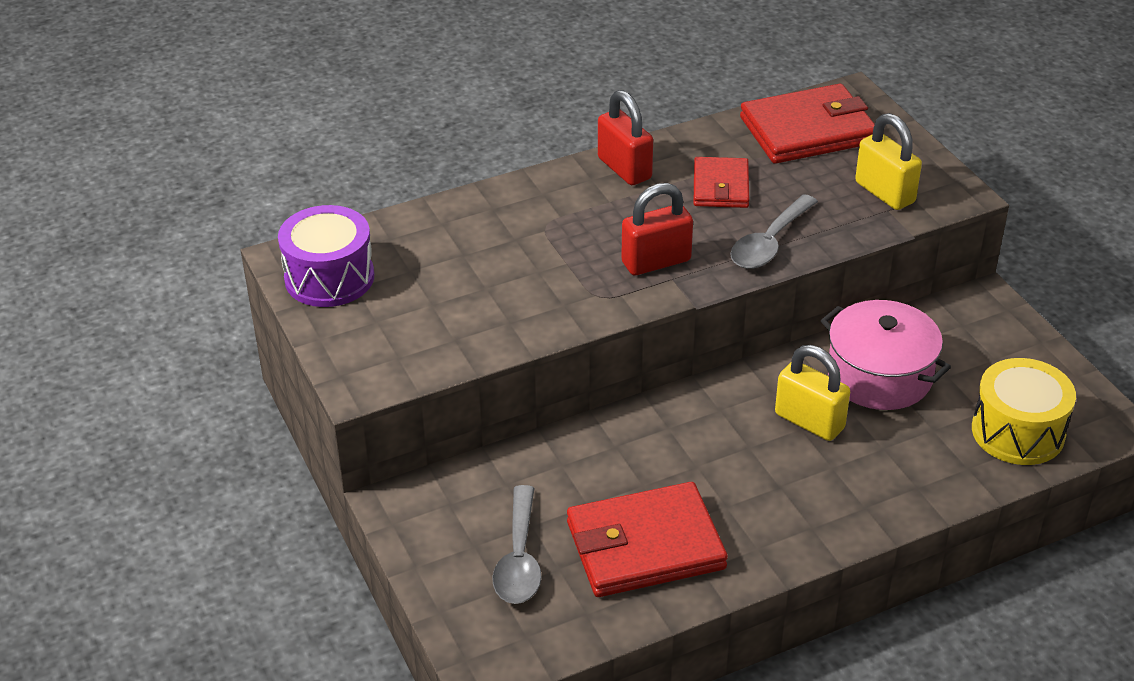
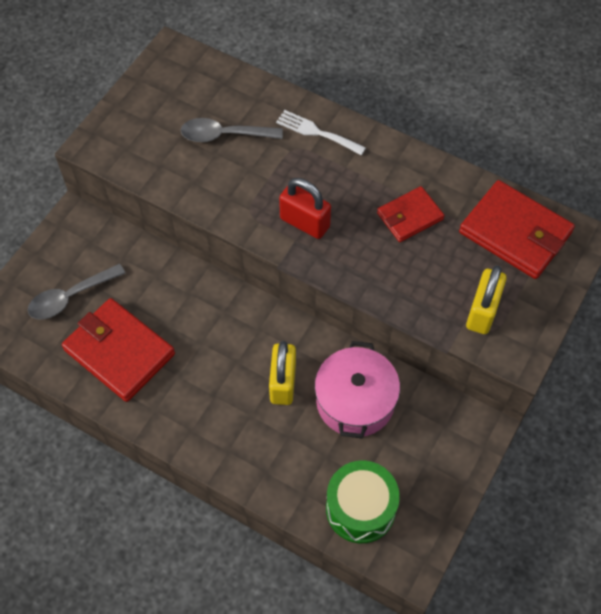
camera: 55 degrees right, 20 degrees up
purple drum [278,205,374,307] -> none
red padlock [598,90,653,185] -> none
grey spoon [730,194,818,269] -> grey spoon moved to [181,118,283,142]
yellow drum [972,358,1076,465] -> green drum [326,461,400,543]
none -> white fork [276,110,366,155]

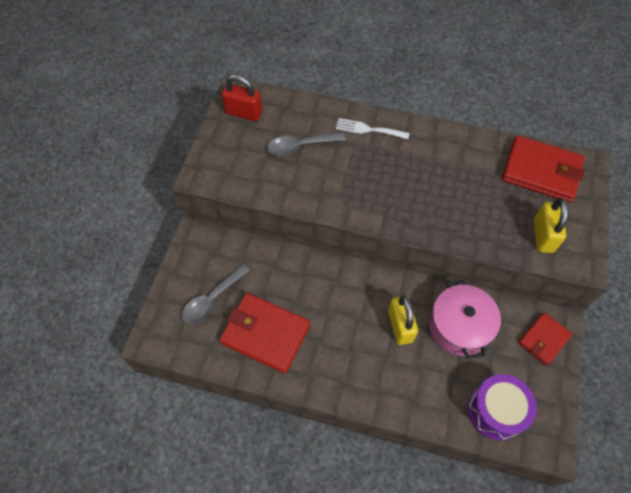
camera: 15 degrees left, 0 degrees up
red padlock [279,178,331,239] -> red padlock moved to [222,74,262,121]
green drum [326,461,400,543] -> purple drum [468,374,537,441]
red wallet [377,186,444,242] -> red wallet moved to [518,312,572,366]

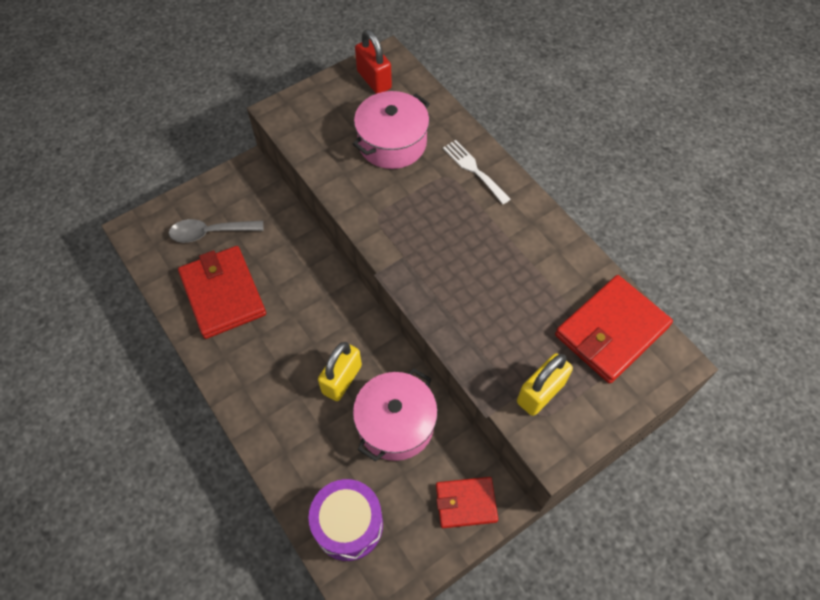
camera: 40 degrees right, 0 degrees up
grey spoon [267,132,346,156] -> pink pot [353,91,430,169]
red wallet [502,135,585,202] -> red wallet turned 75 degrees clockwise [555,275,673,384]

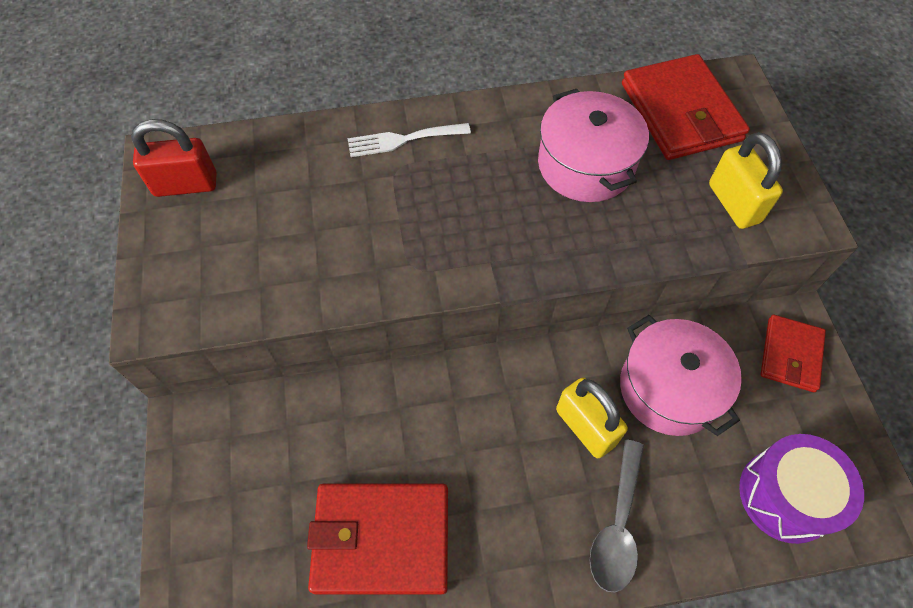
camera: 65 degrees left, 0 degrees up
grey spoon [169,219,264,243] -> grey spoon moved to [590,440,644,592]
pink pot [353,91,430,169] -> pink pot moved to [538,89,649,202]

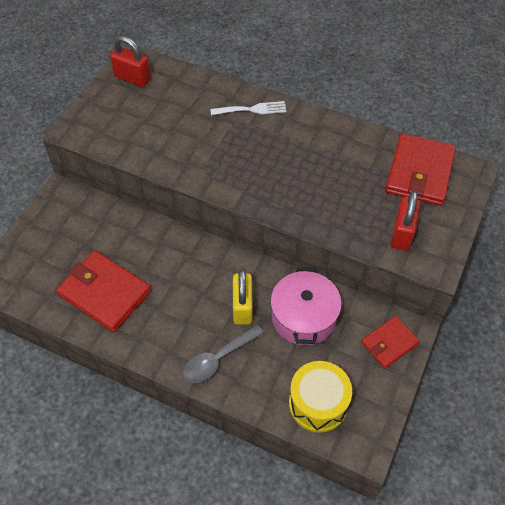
camera: 35 degrees right, 5 degrees down
white fork [347,123,471,157] -> white fork turned 150 degrees clockwise [210,101,287,115]
pink pot [538,89,649,202] -> none
yellow padlock [709,132,783,229] -> red padlock [391,190,421,251]
purple drum [739,434,864,544] -> yellow drum [289,361,352,433]

